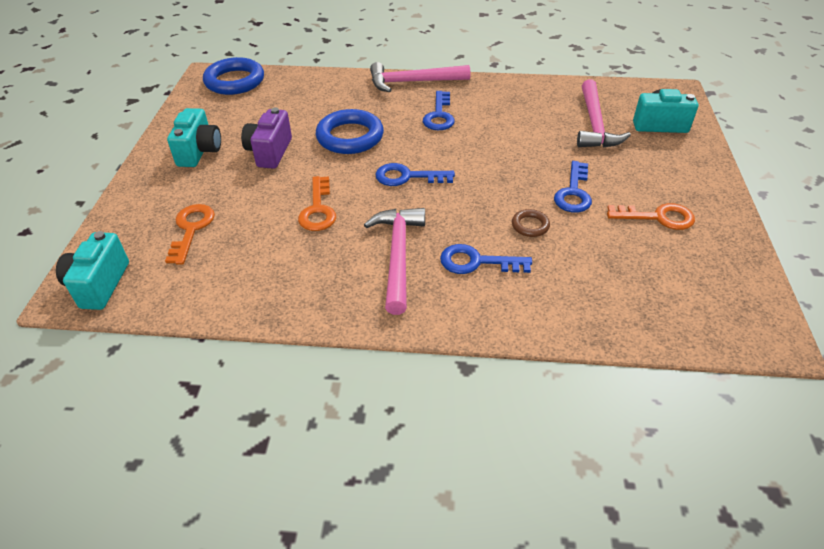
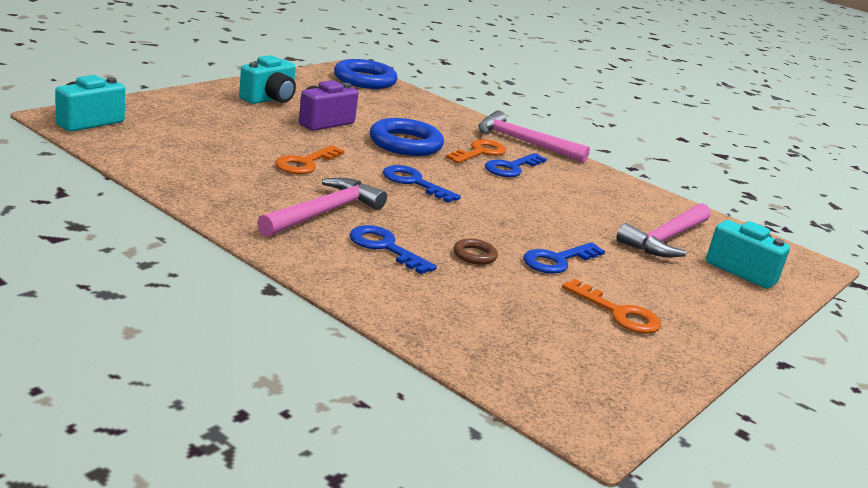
camera: 30 degrees right, 20 degrees down
orange key [165,204,215,265] -> orange key moved to [446,139,506,163]

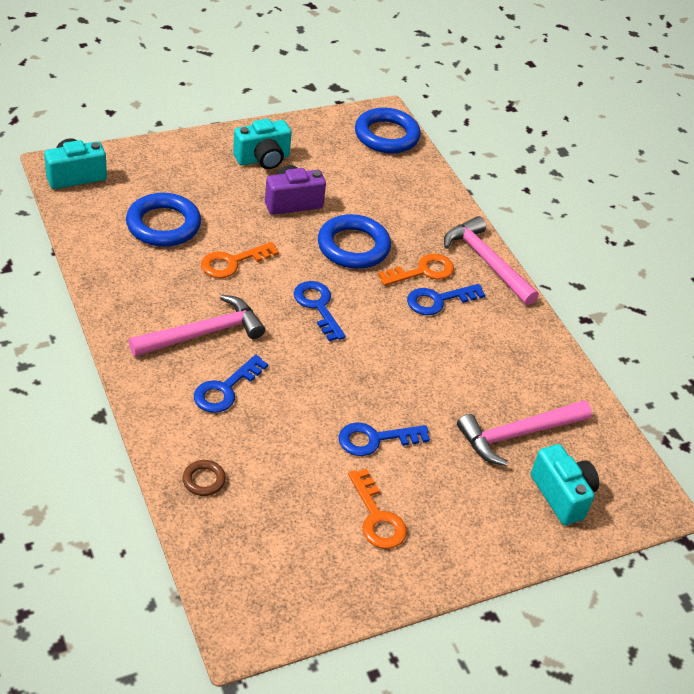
camera: 25 degrees right, 20 degrees up
blue key [349,225,437,274] -> blue key turned 120 degrees counterclockwise [194,355,268,413]
brown ring [453,238,498,265] -> brown ring moved to [182,460,226,496]
none -> blue ring [126,193,201,247]

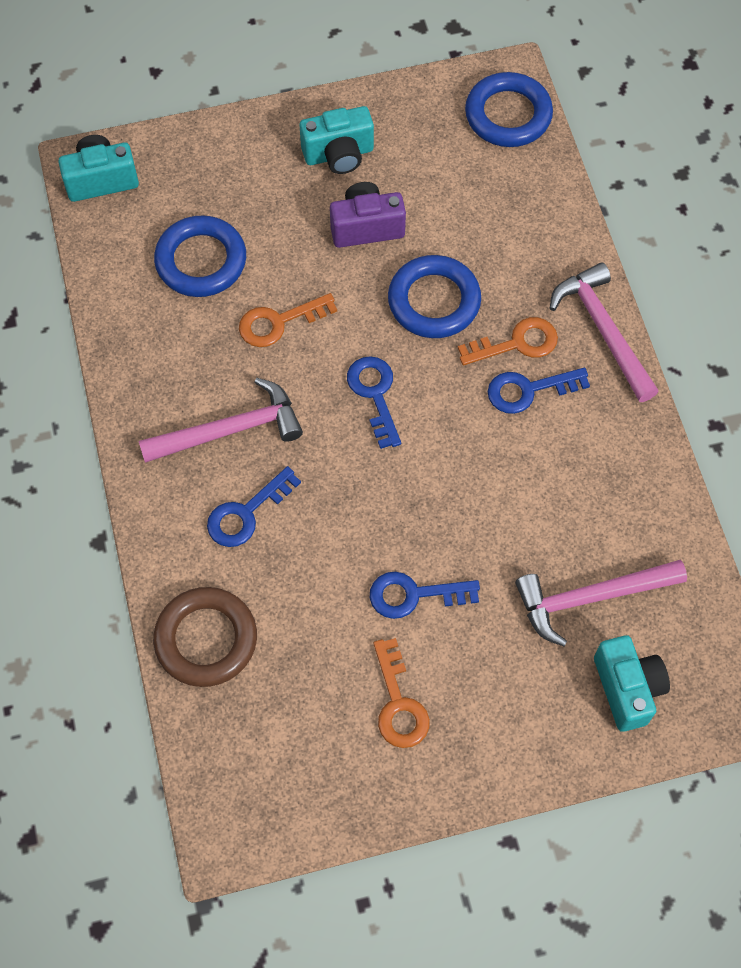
camera: 15 degrees right, 20 degrees up
brown ring [182,460,226,496] -> brown ring [153,587,257,687], size x2.10

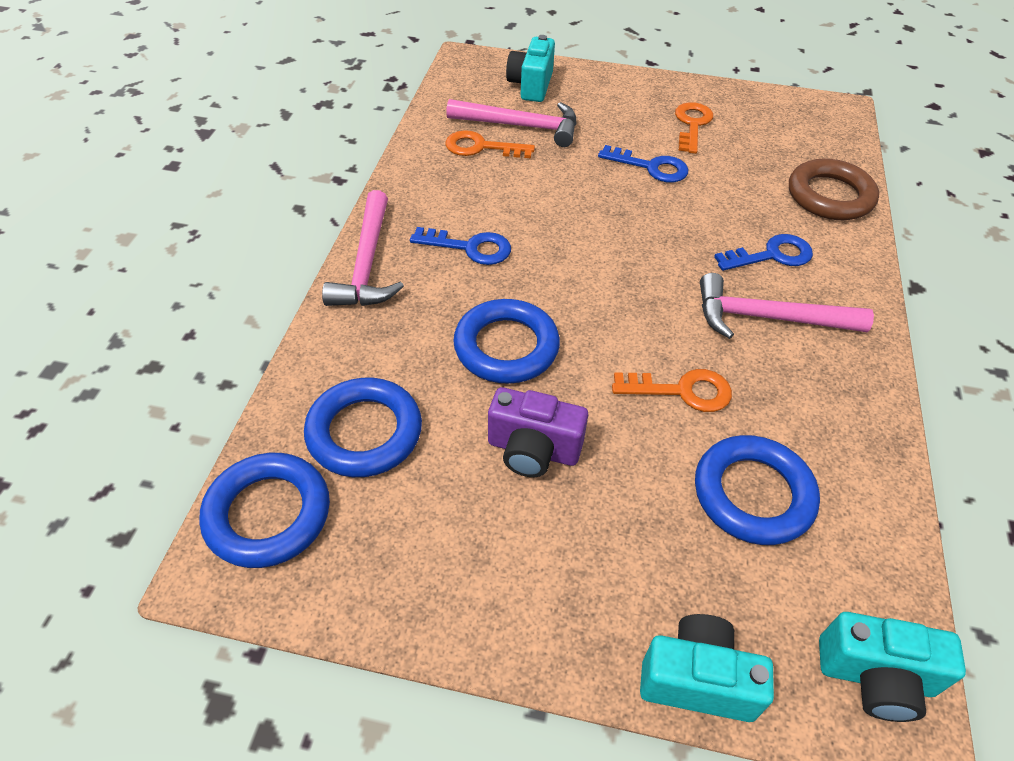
camera: 155 degrees left, 15 degrees down
turquoise camera [299,106,374,174] -> turquoise camera moved to [640,614,774,722]
blue key [347,356,401,449] -> none
orange key [458,317,558,366] -> orange key moved to [445,130,535,158]
none -> blue ring [304,378,422,477]

